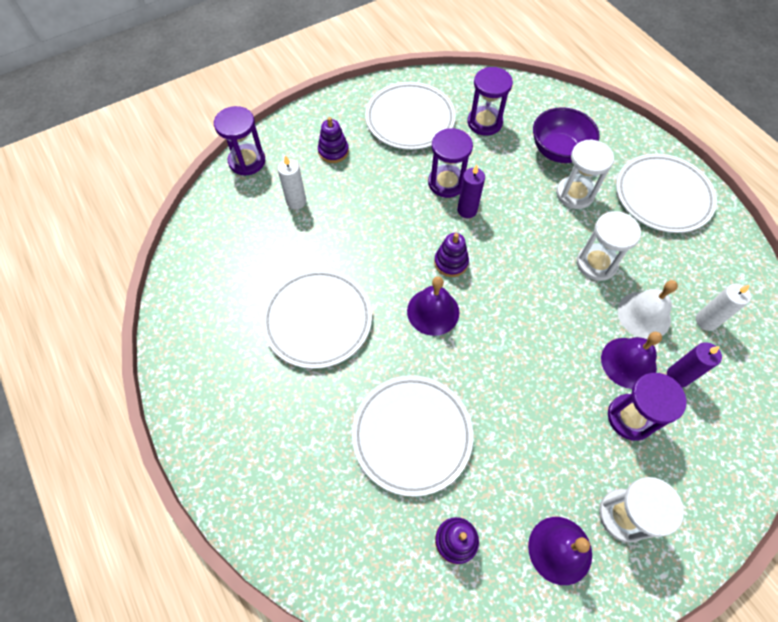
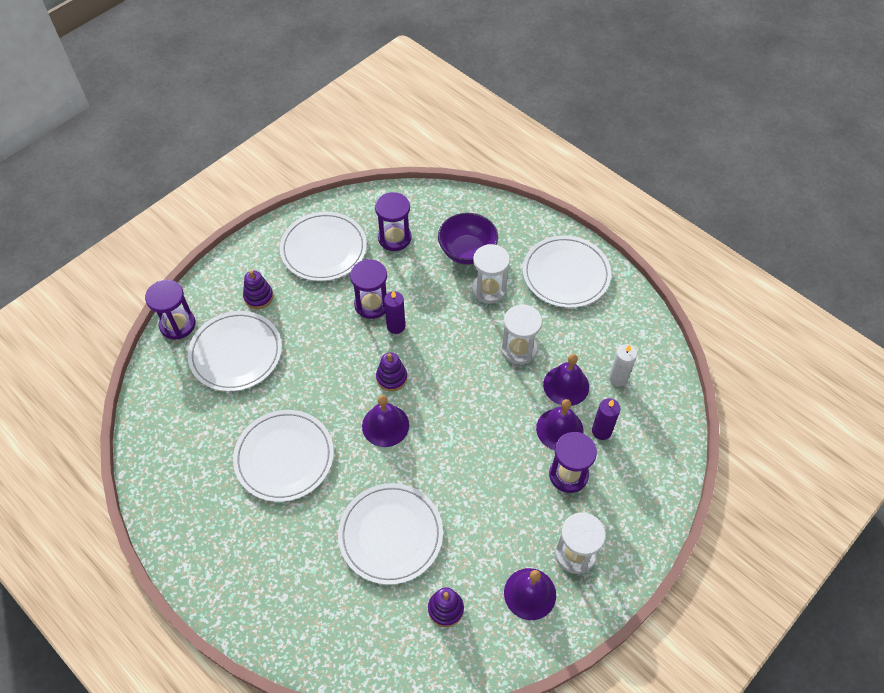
camera: 15 degrees left, 5 degrees down
white candle [277,155,306,210] -> white plate [187,311,282,392]
white bell [618,280,678,339] -> purple bell [543,354,589,406]

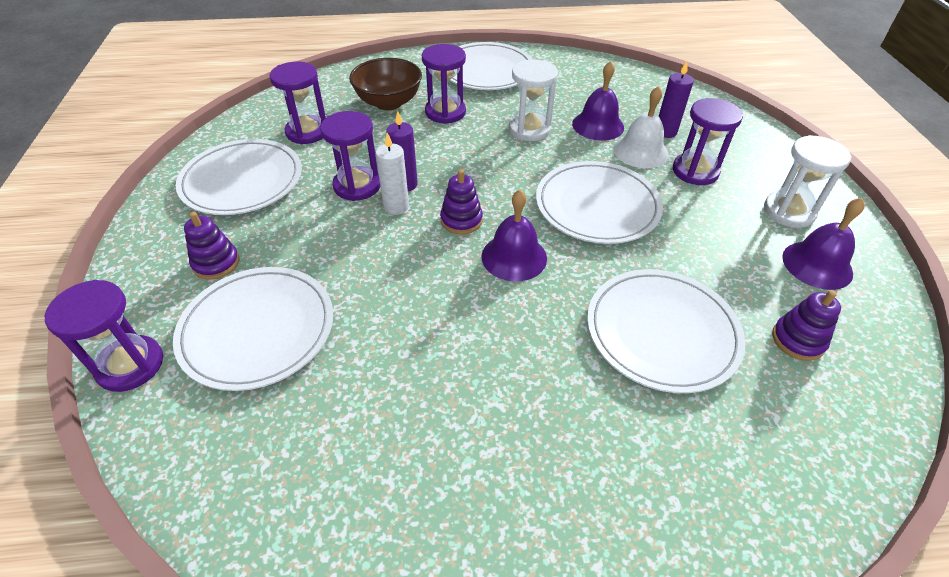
camera: 50 degrees left, 10 degrees down
white plate [233,410,334,502] -> white plate moved to [536,161,663,244]
purple bowl [438,213,498,265] -> brown bowl [349,58,422,110]
white hourglass [472,244,510,304] -> purple hourglass [422,44,466,124]
purple bell [536,399,584,450] -> white bell [614,86,669,168]
white candle [609,344,637,387] -> white candle moved to [376,133,409,215]

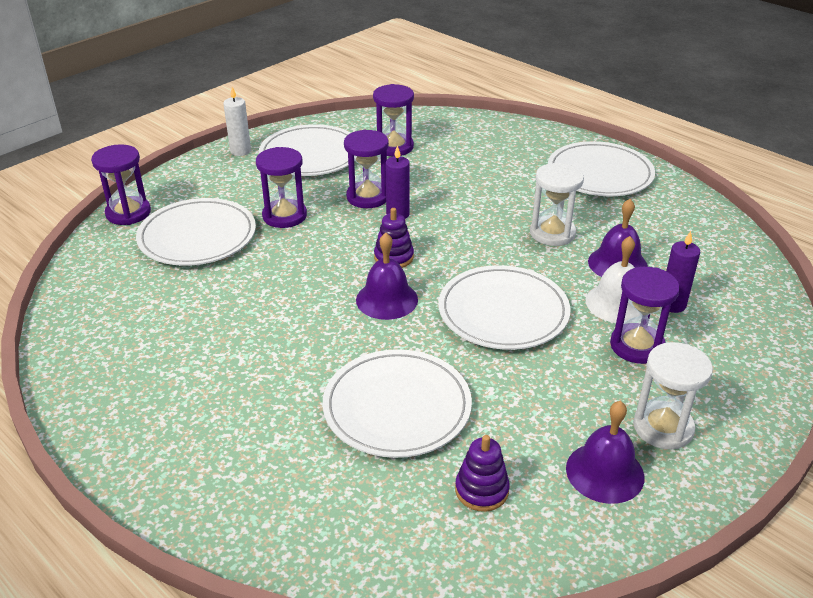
camera: 50 degrees right, 10 degrees down
purple stacking toy [184,212,239,280] -> none
brown bowl [349,58,422,110] -> none
white candle [376,133,409,215] -> white candle moved to [223,87,251,156]
purple hourglass [422,44,466,124] -> purple hourglass moved to [256,147,307,228]

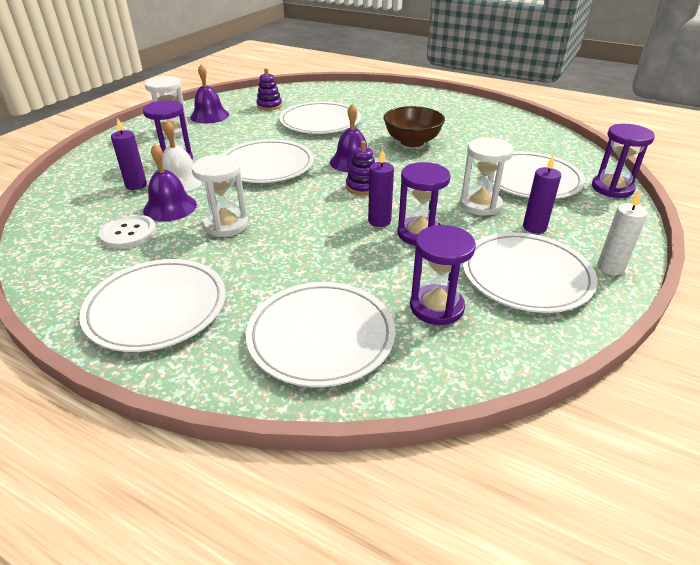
camera: 165 degrees right, 0 degrees up
purple hourglass [256,147,307,228] -> white hourglass [460,138,514,215]
none -> white button [99,214,156,249]
none -> white plate [246,282,395,387]
none -> brown bowl [383,106,445,147]
none -> purple candle [523,156,561,234]

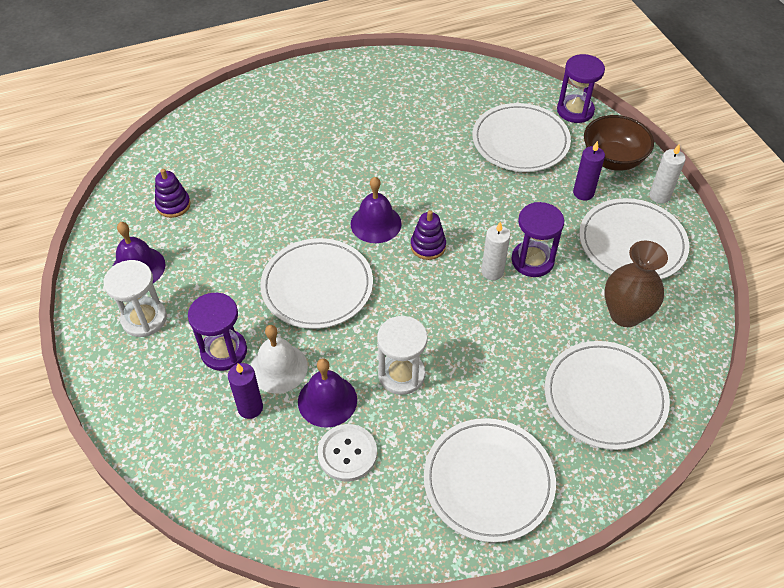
camera: 50 degrees left, 15 degrees up
white plate [279,101,361,134] -> none
purple candle [368,149,394,227] -> white candle [481,221,510,280]
brown bowl [383,106,445,147] -> brown bowl moved to [584,115,654,171]
purple hourglass [410,225,476,325] -> brown vase [605,241,668,327]
white hourglass [460,138,514,215] -> none

